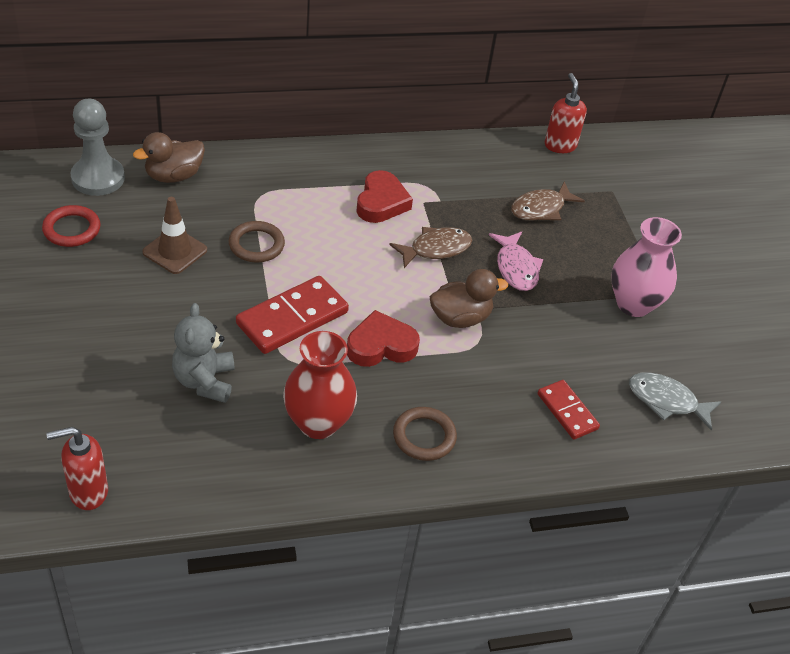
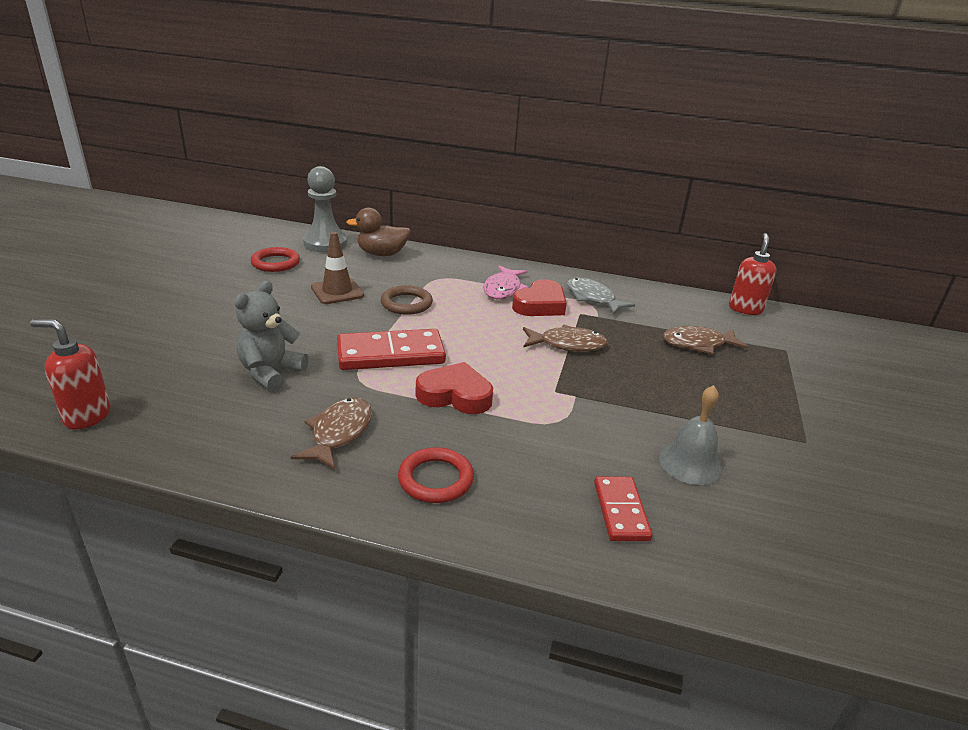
camera: 30 degrees right, 15 degrees down
red vase [283,331,357,439] -> brown fish [291,397,372,470]
brown ring [393,407,457,461] -> red ring [398,447,474,503]
brown duck [430,269,508,328] -> none
pink fish [489,232,543,291] -> pink fish moved to [483,266,529,299]
pink vase [611,217,682,317] -> none
grey fish [629,372,721,430] -> grey fish moved to [567,277,635,314]
none -> grey bell [659,385,722,485]

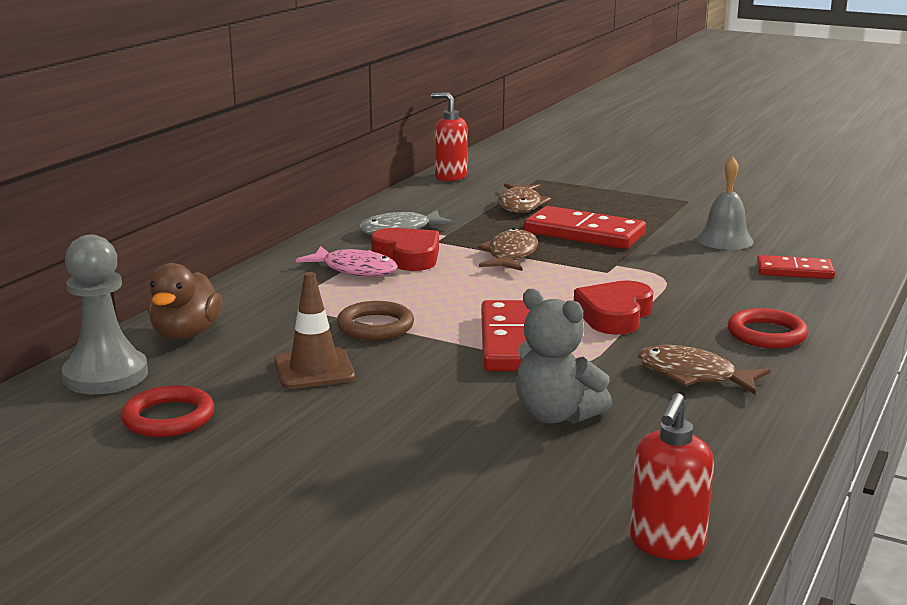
camera: 75 degrees left, 10 degrees down
none -> red domino [524,206,646,249]

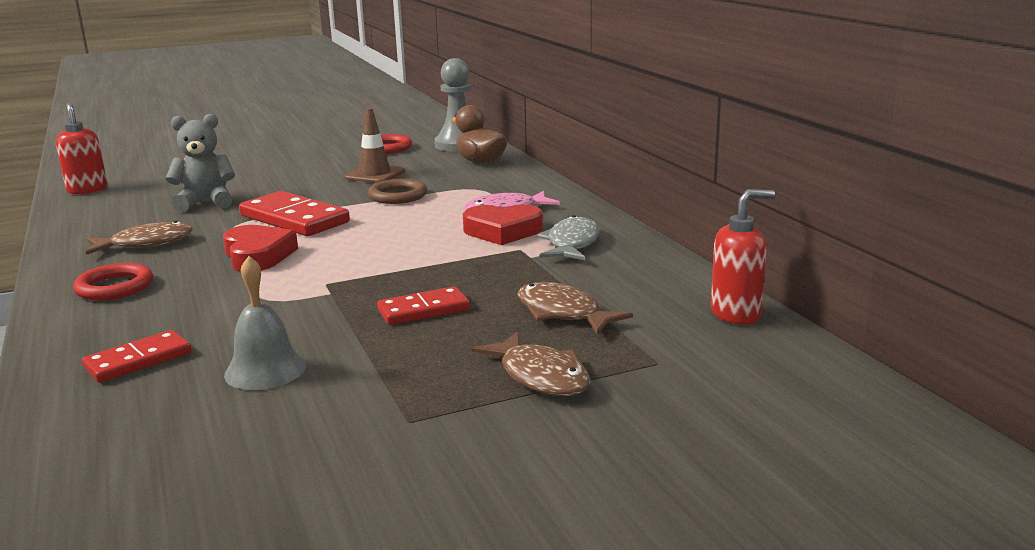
camera: 130 degrees right, 0 degrees up
brown fish [477,228,538,271] -> brown fish moved to [471,331,591,396]
red domino [524,206,646,249] -> red domino [377,286,470,325], size x0.60

